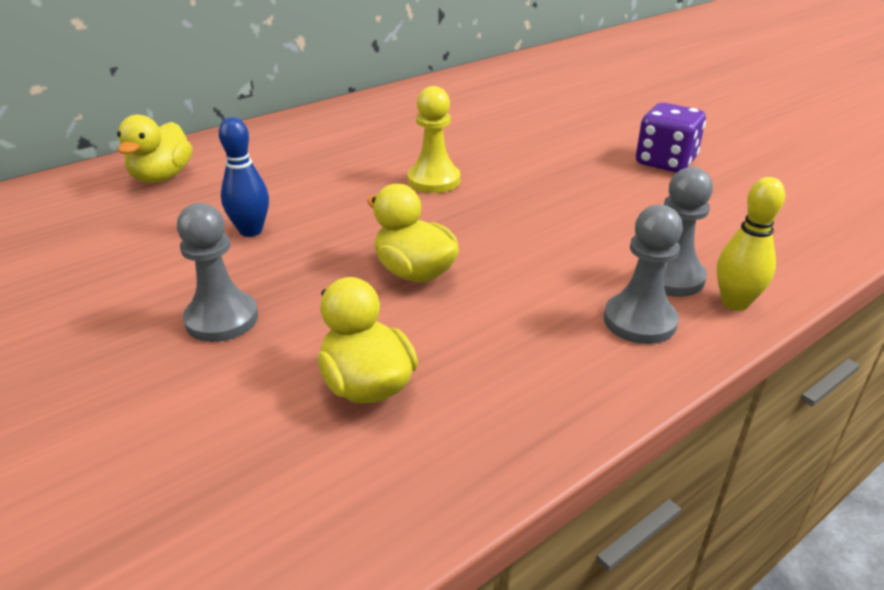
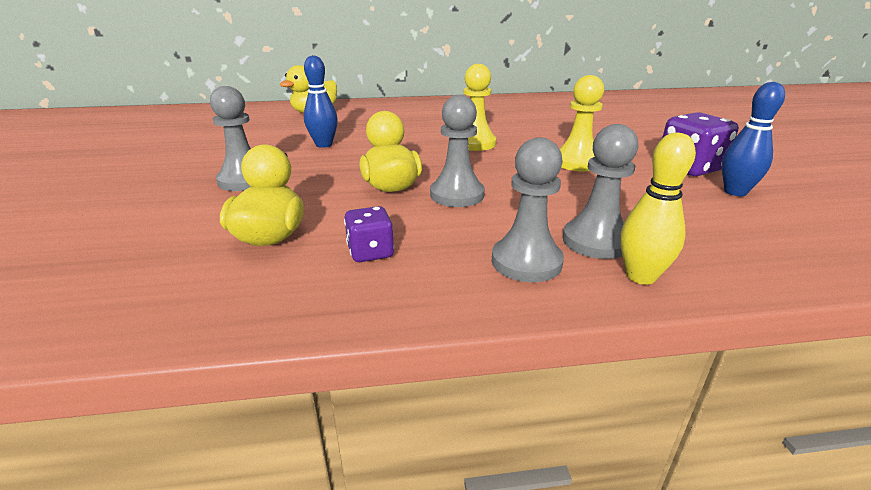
camera: 30 degrees right, 5 degrees down
none -> purple dice [344,206,394,262]
none -> grey pawn [430,95,485,207]
none -> yellow pawn [560,75,604,171]
none -> blue bowling pin [722,82,785,196]

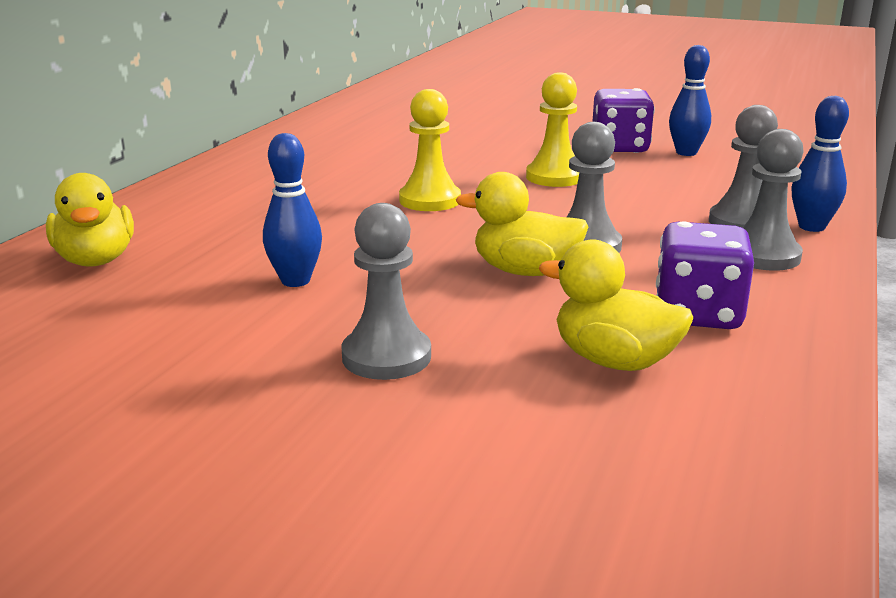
camera: 60 degrees left, 5 degrees down
purple dice [344,206,394,262] -> purple dice [656,221,754,329], size x1.68
yellow bowling pin [620,133,696,285] -> blue bowling pin [791,96,849,232]

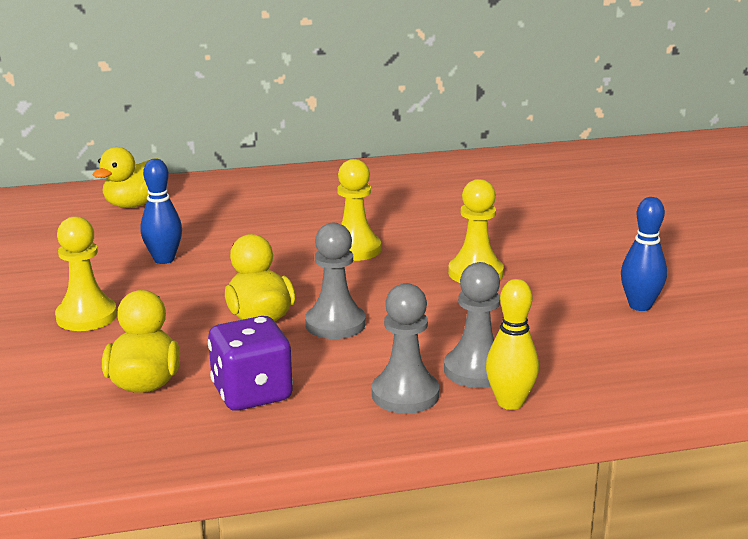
camera: 55 degrees right, 0 degrees up
grey pawn [341,203,431,380] -> yellow pawn [55,216,117,331]
purple dice [593,88,655,153] -> none
blue bowling pin [791,96,849,232] -> yellow bowling pin [486,279,539,410]

